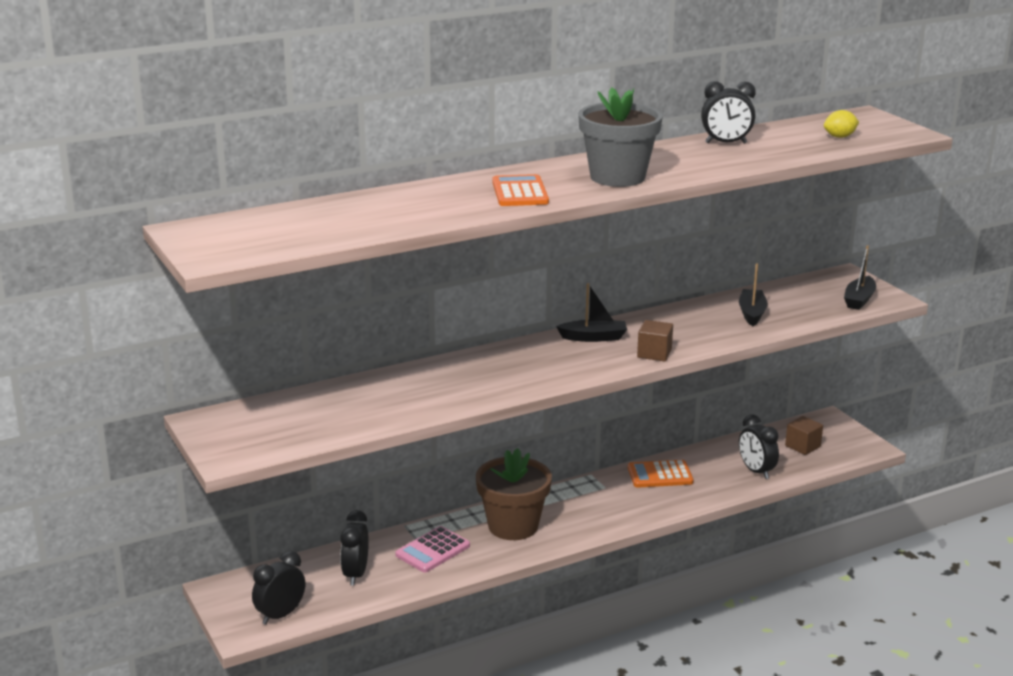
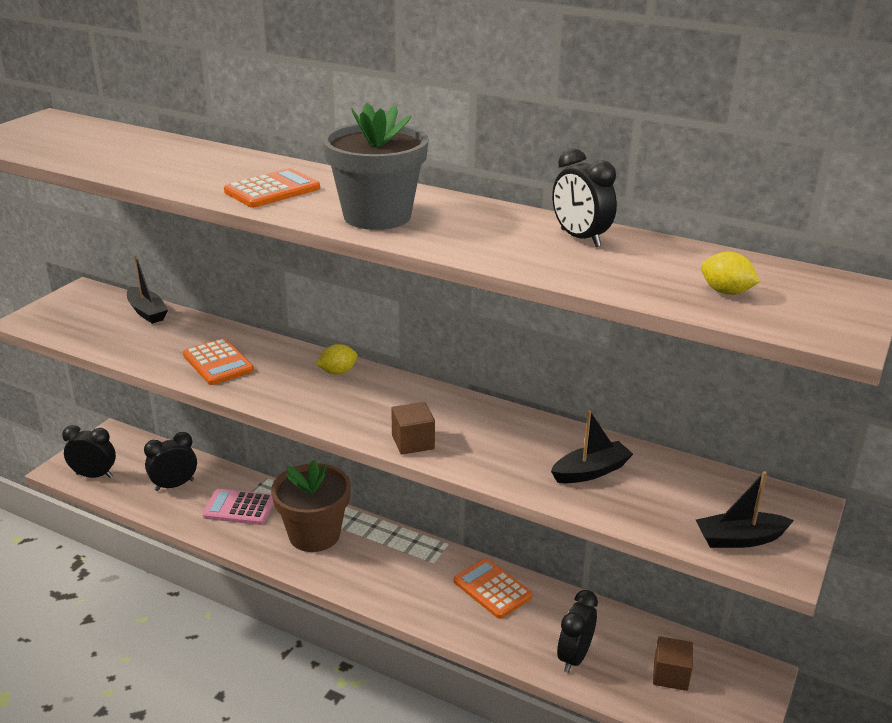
camera: 55 degrees right, 5 degrees up
black boat [556,283,627,342] -> black boat moved to [127,255,168,324]
none -> orange calculator [183,338,254,385]
none -> yellow lemon [316,344,357,375]

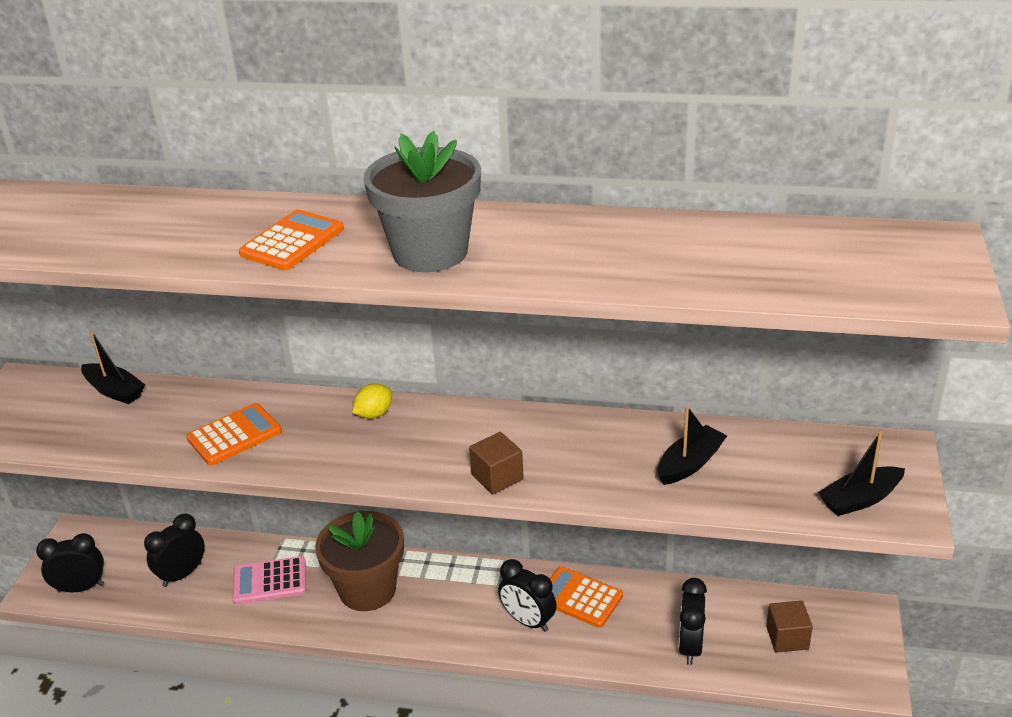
camera: 15 degrees left, 5 degrees up
orange calculator [183,338,254,385] -> orange calculator turned 75 degrees counterclockwise [186,403,282,465]
black clock [552,148,617,247] -> black clock moved to [498,559,557,632]
yellow lemon [701,252,760,295] -> none

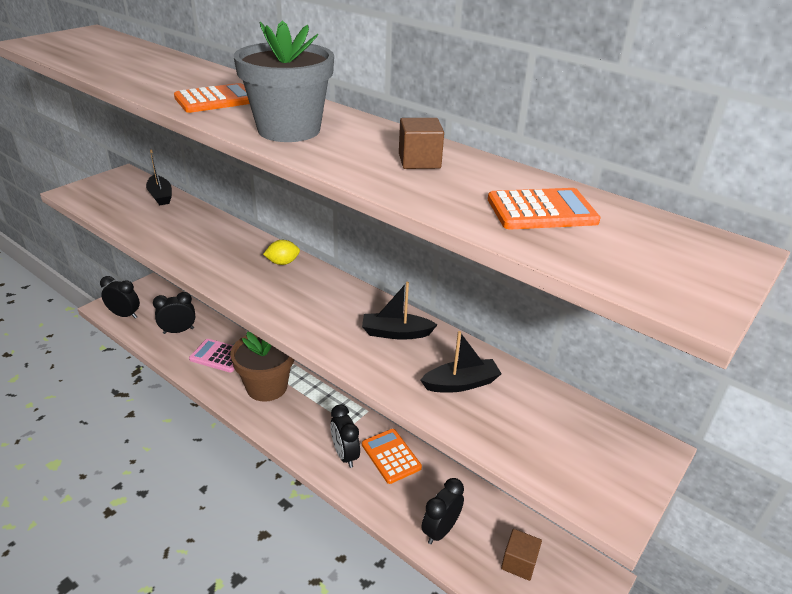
camera: 25 degrees right, 0 degrees up
orange calculator [186,403,282,465] -> orange calculator moved to [488,188,601,229]
brown cube [469,432,524,494] -> brown cube moved to [399,118,444,169]
black boat [818,431,905,516] -> black boat moved to [362,282,438,340]

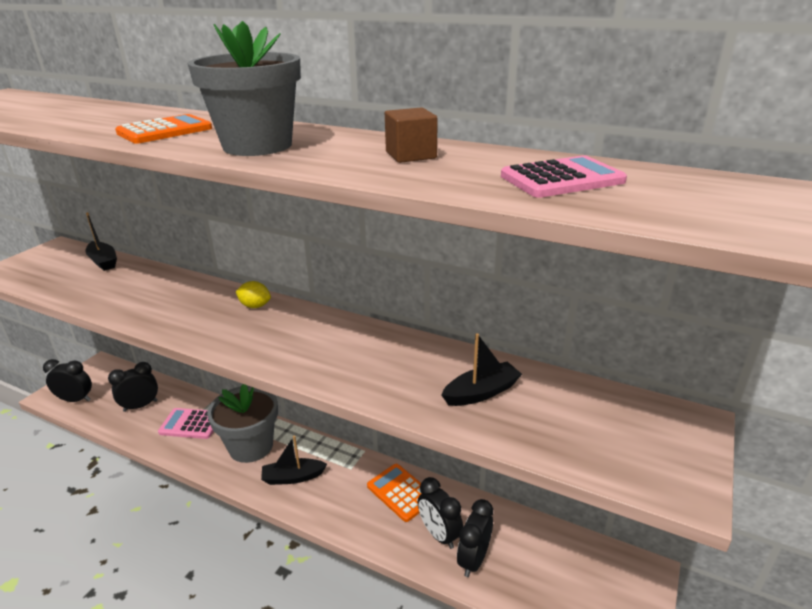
camera: 10 degrees left, 5 degrees down
brown flower pot [230,332,294,402] -> grey flower pot [207,384,278,463]
yellow lemon [263,240,300,265] -> yellow lemon turned 45 degrees clockwise [236,281,271,308]
black clock [330,404,360,468] -> black clock moved to [418,477,463,549]
black boat [362,282,438,340] -> black boat moved to [261,436,327,485]
orange calculator [488,188,601,229] -> pink calculator [501,155,627,198]
brown cube [501,529,542,581] -> none

